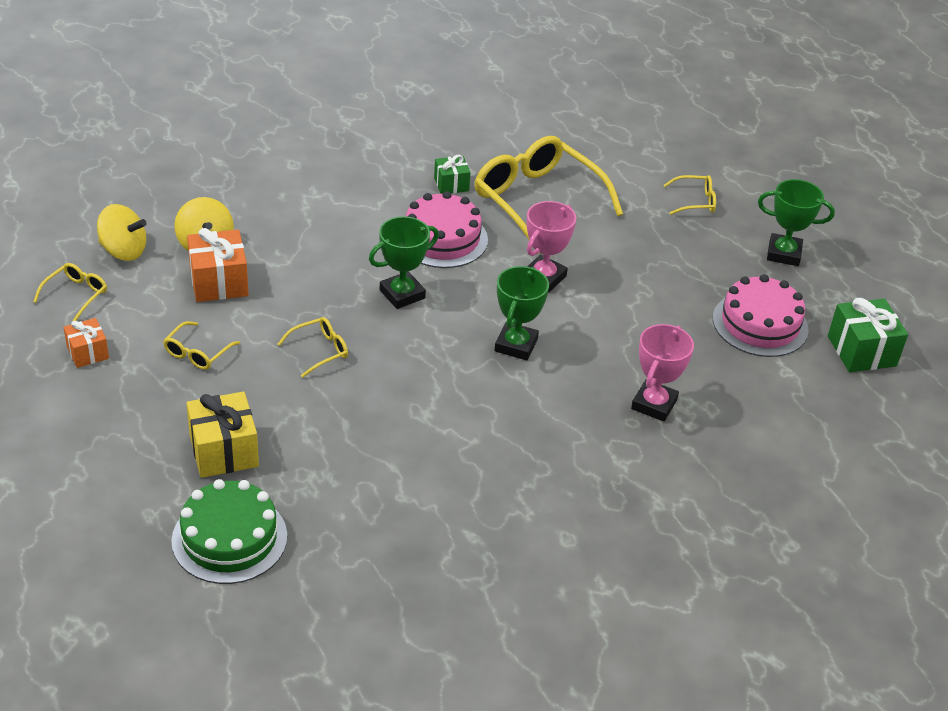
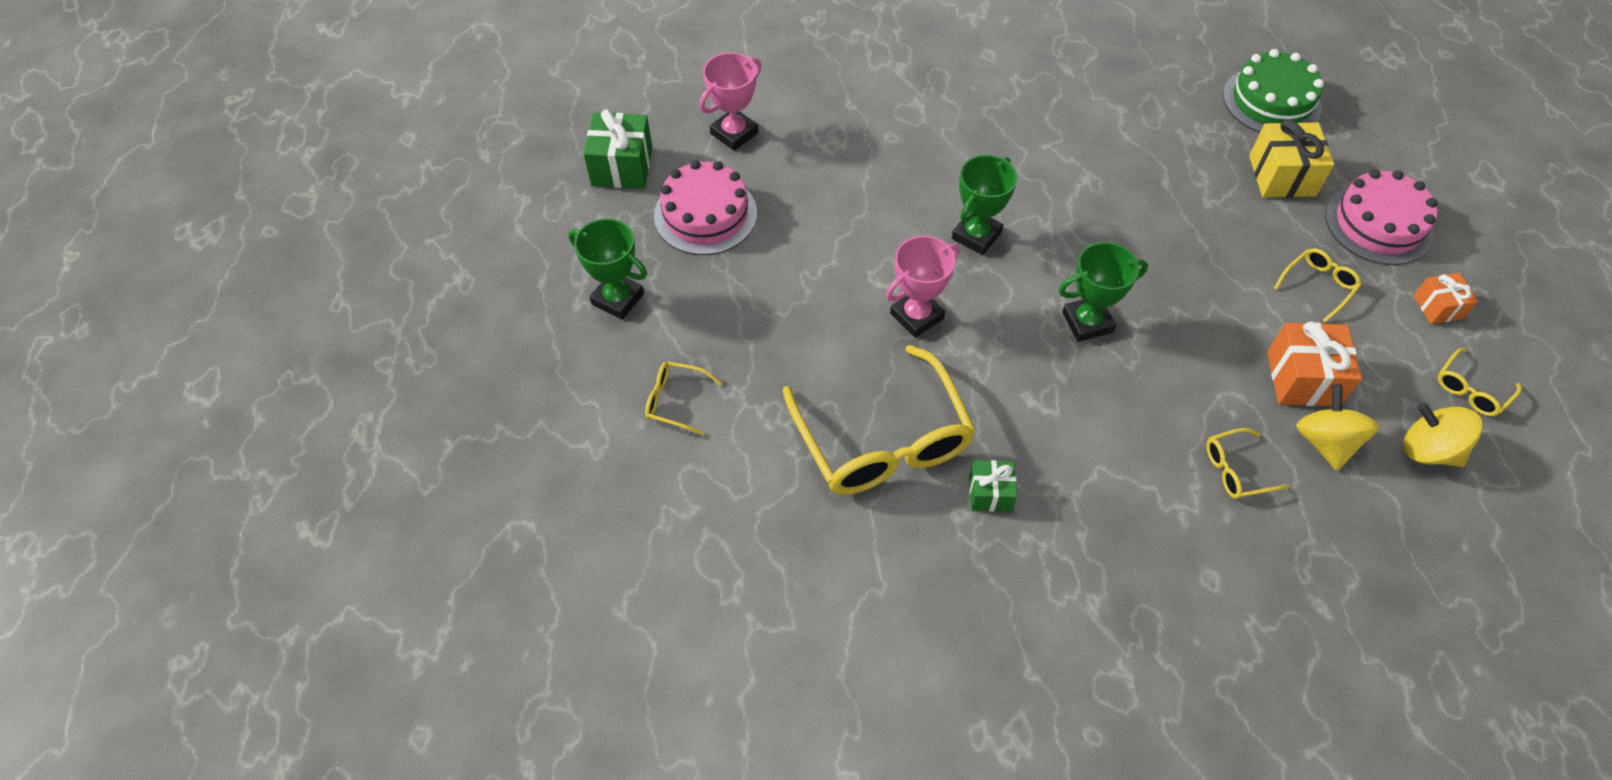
camera: 160 degrees left, 15 degrees up
yellow glasses [278,317,348,378] -> yellow glasses moved to [1206,428,1289,499]
pink cake [406,191,488,268] -> pink cake moved to [1325,169,1438,265]
pink trophy [631,324,694,422] -> pink trophy moved to [699,52,762,151]

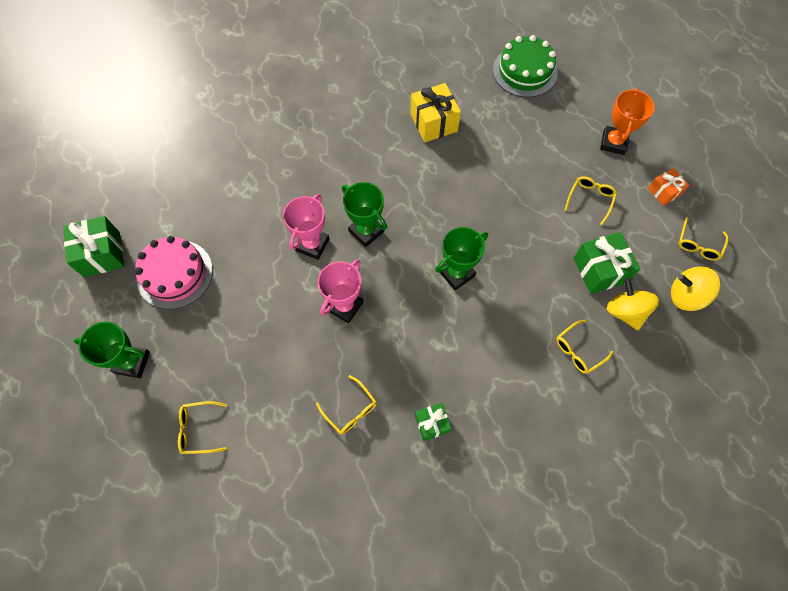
camera: 20 degrees left, 10 degrees up
pink trophy [699,52,762,151] -> pink trophy moved to [283,194,330,260]
yellow glasses [783,345,976,495] -> yellow glasses [316,375,377,435], size x0.44
green trophy [952,155,1017,255] -> green trophy turned 60 degrees counterclockwise [342,182,387,247]
yellow gift [1249,119,1334,197] -> yellow gift moved to [410,83,461,142]
orange gift [1267,322,1362,406] -> green gift [573,232,640,294]
pink cake [1325,169,1438,265] -> orange trophy [600,88,655,155]

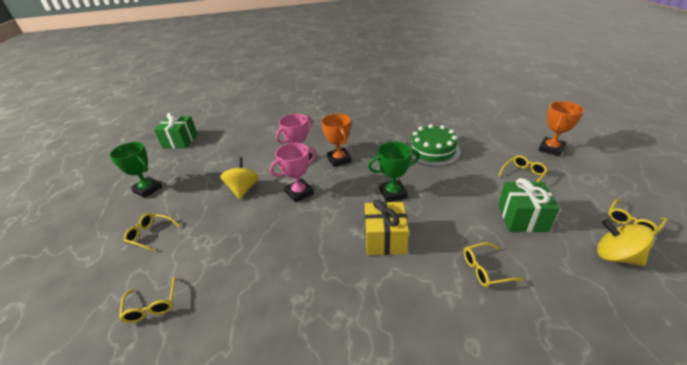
camera: 25 degrees right, 30 degrees down
pink cake [135,236,213,309] -> none
yellow glasses [316,375,377,435] -> yellow glasses moved to [119,277,176,323]
green trophy [342,182,387,247] -> orange trophy [321,113,351,167]
yellow gift [410,83,461,142] -> yellow gift moved to [365,199,409,255]
green gift [415,403,452,441] -> none
green cake [493,35,557,97] -> green cake moved to [408,124,461,166]
yellow spinning top [607,278,659,330] -> yellow spinning top moved to [220,157,259,199]
orange gift [648,168,689,206] -> none

